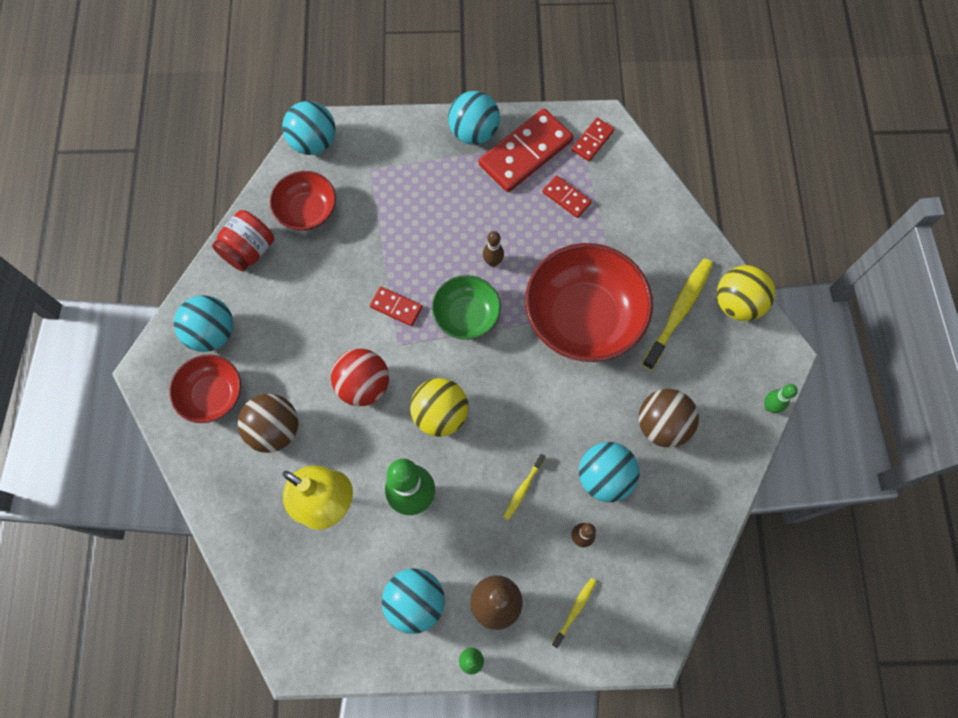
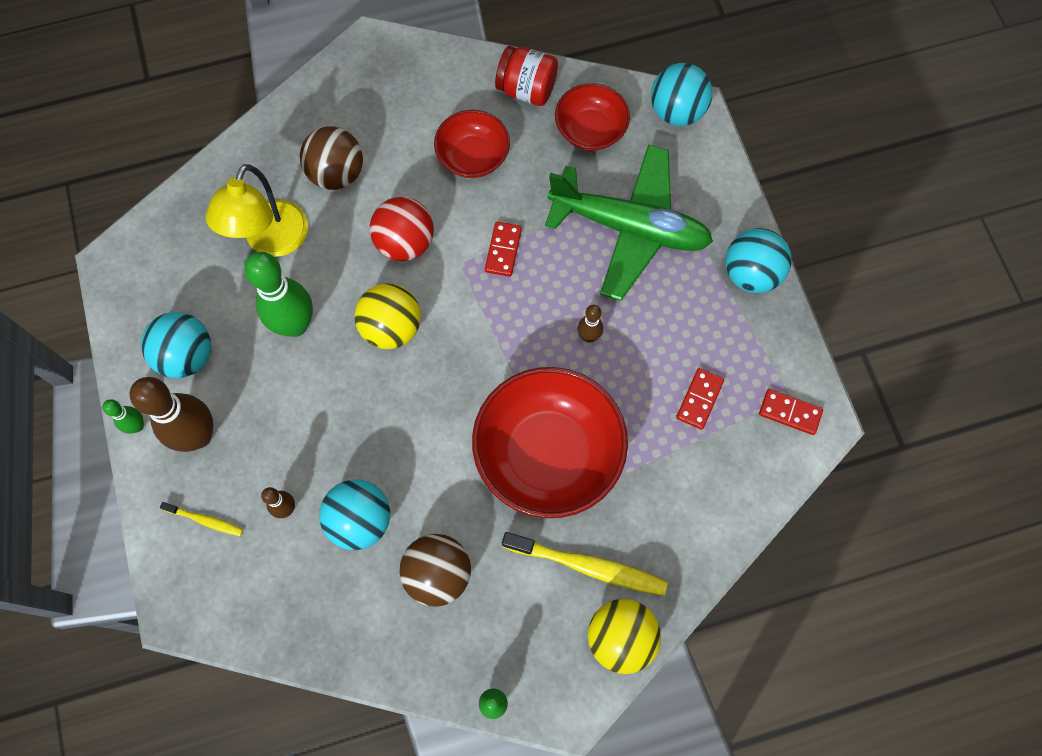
camera: 75 degrees right, 0 degrees up
red bowl [169,354,241,423] -> red bowl moved to [434,110,510,178]
turquoise ball [174,295,233,352] -> none
green bowl [432,275,501,340] -> none
red domino [479,108,573,192] -> none
yellow toothbrush [503,454,545,520] -> none
none -> green plane [545,144,713,301]

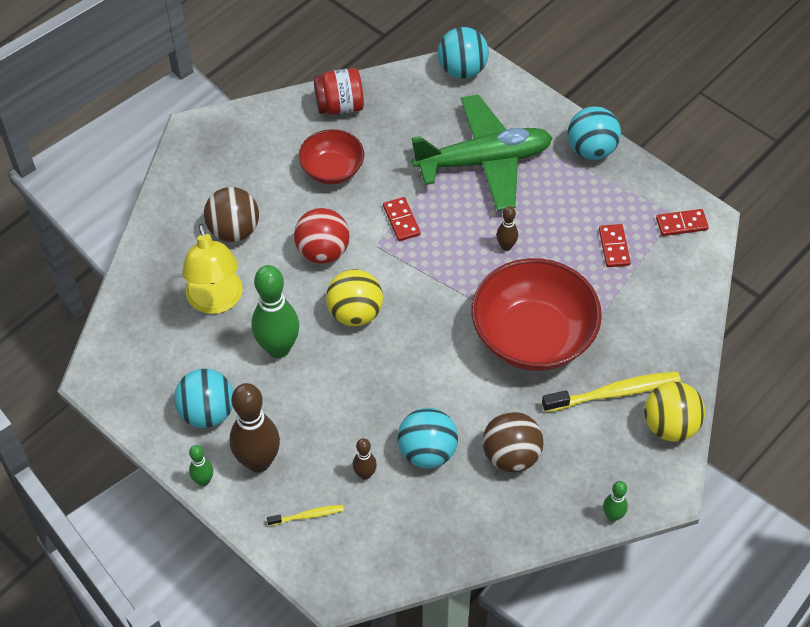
camera: 30 degrees left, 15 degrees down
red bowl [555,83,630,151] -> none

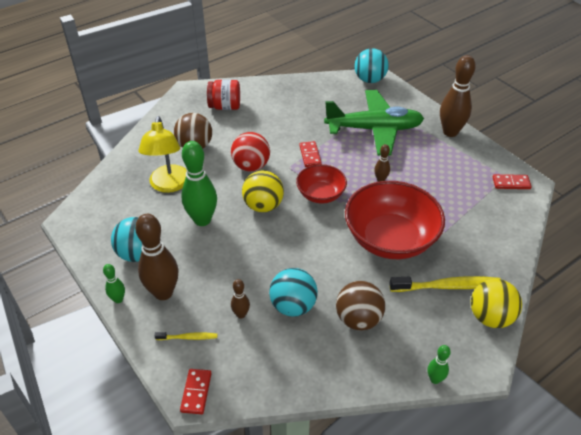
camera: 10 degrees right, 10 degrees down
red bowl [298,129,364,184] -> red bowl moved to [296,164,347,204]
red jar [314,68,364,115] -> red jar moved to [207,80,240,110]
turquoise ball [567,106,621,160] -> brown bowling pin [440,55,476,137]
red domino [599,224,631,267] -> red domino moved to [180,369,212,414]

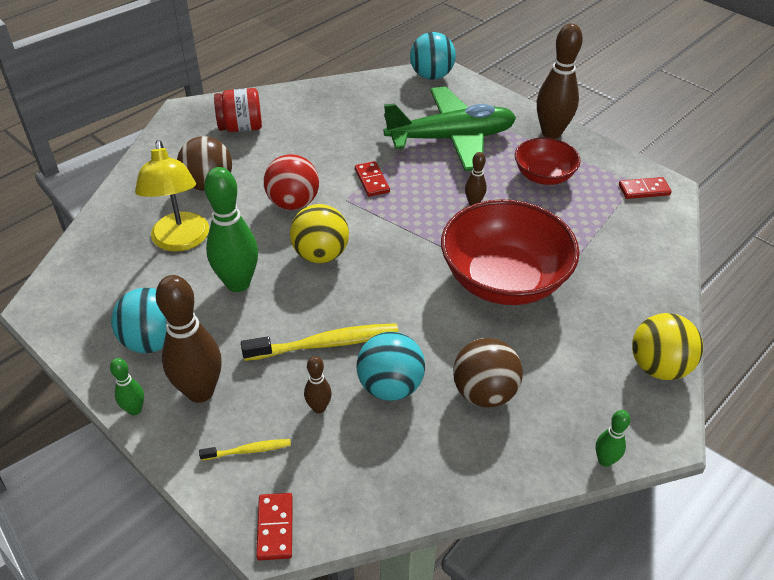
camera: 10 degrees left, 0 degrees up
red bowl [296,164,347,204] -> red bowl moved to [515,138,581,185]
yellow toothbrush [389,276,501,292] -> yellow toothbrush moved to [241,323,399,361]

